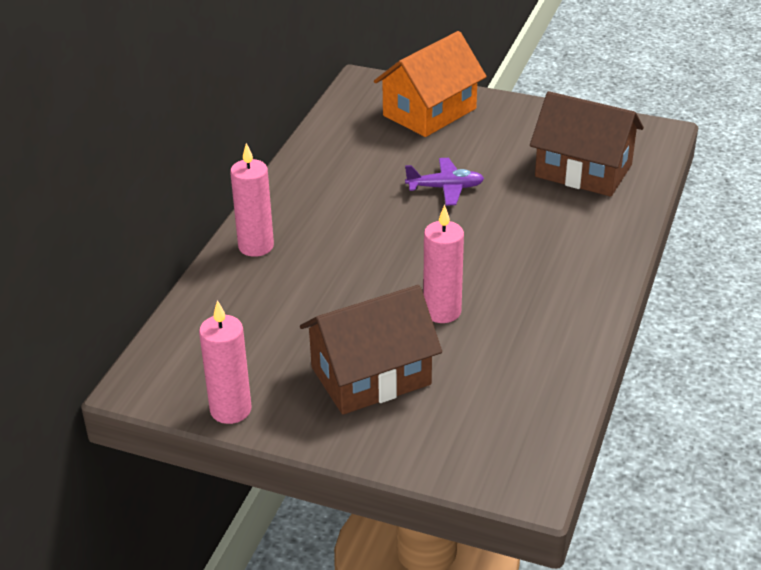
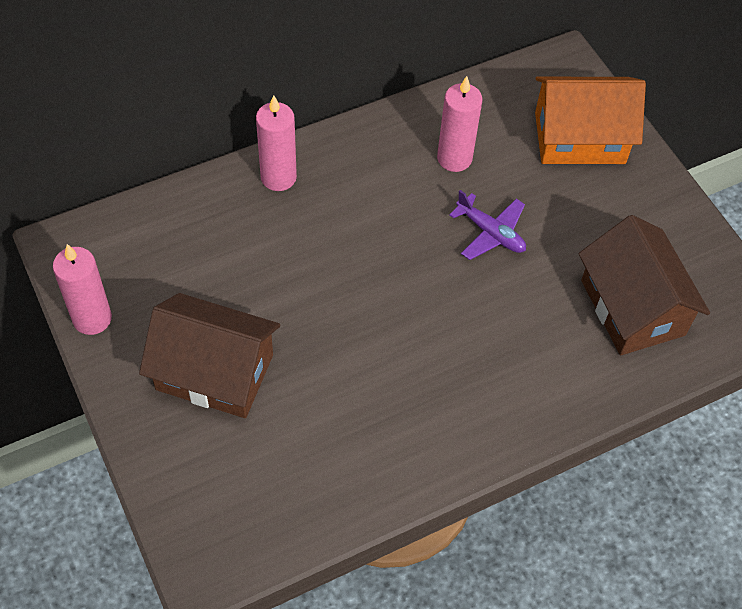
camera: 40 degrees right, 20 degrees up
pink candle [423,205,464,323] -> pink candle moved to [437,76,482,172]

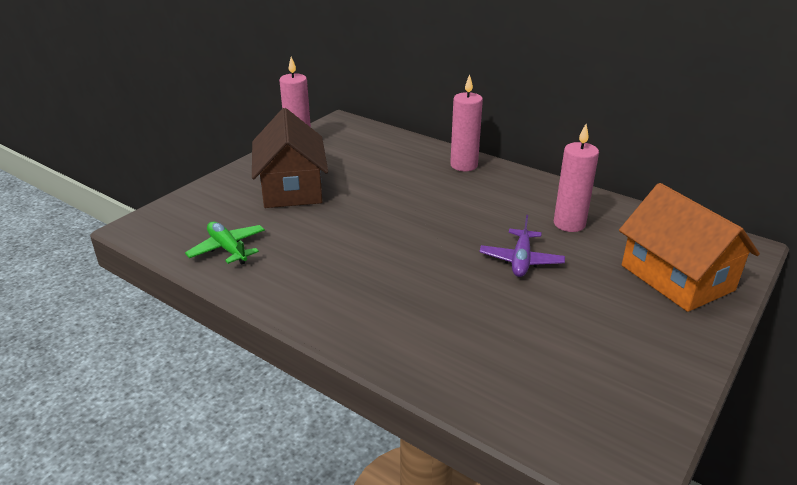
camera: 65 degrees right, 25 degrees down
brown house [579,215,710,355] -> none
none -> green plane [185,221,265,265]

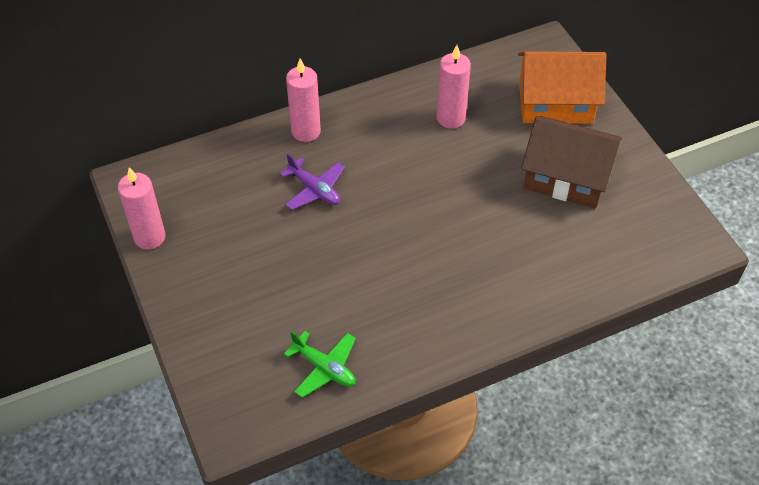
camera: 60 degrees left, 20 degrees up
green plane [185,221,265,265] -> green plane turned 135 degrees counterclockwise [284,331,356,398]
brown house [252,108,328,208] -> brown house moved to [521,116,622,208]
purple plane [479,215,565,277] -> purple plane moved to [280,154,345,210]

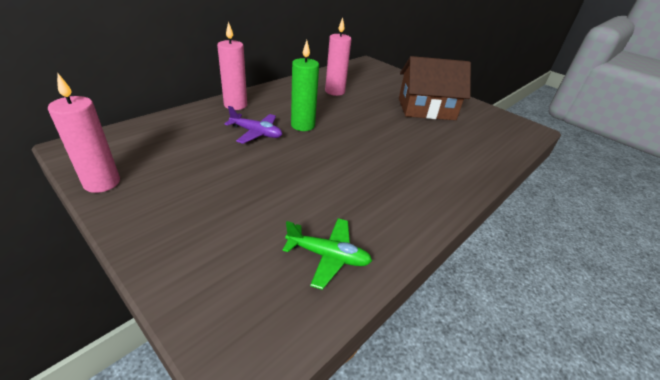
camera: 25 degrees left, 15 degrees down
orange house [518,51,607,124] -> none
none -> green candle [291,40,319,131]

